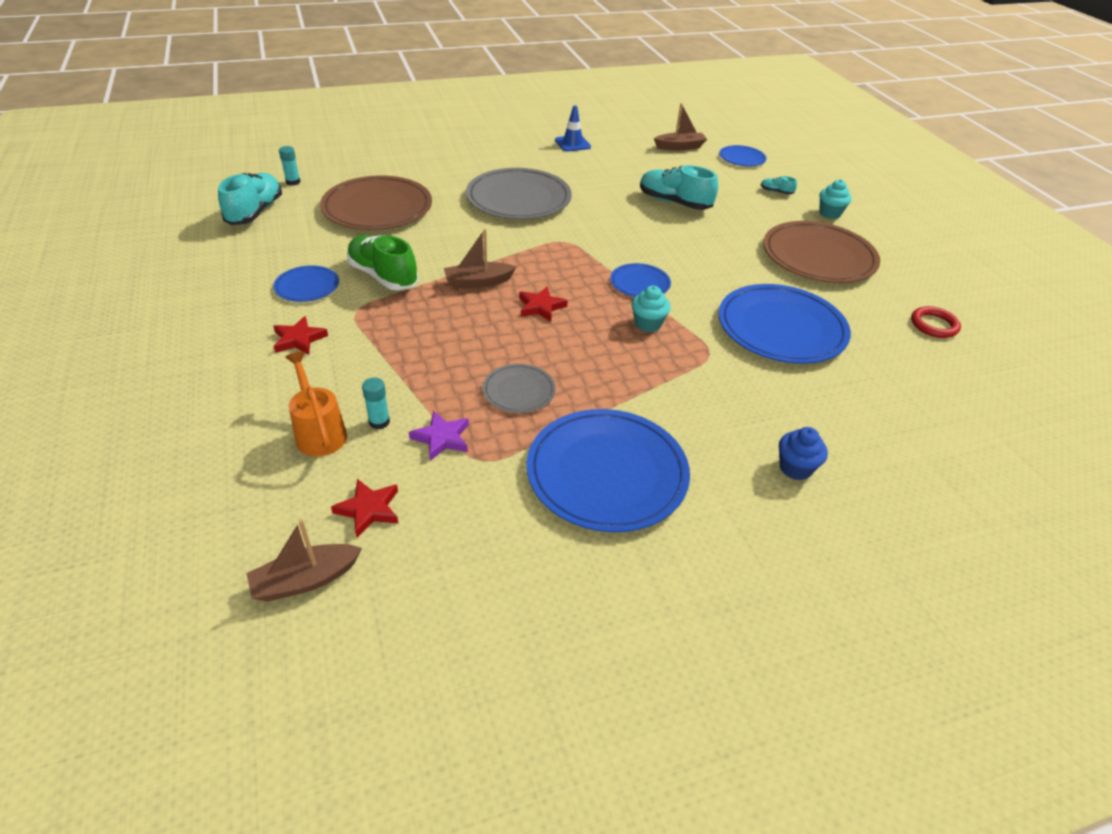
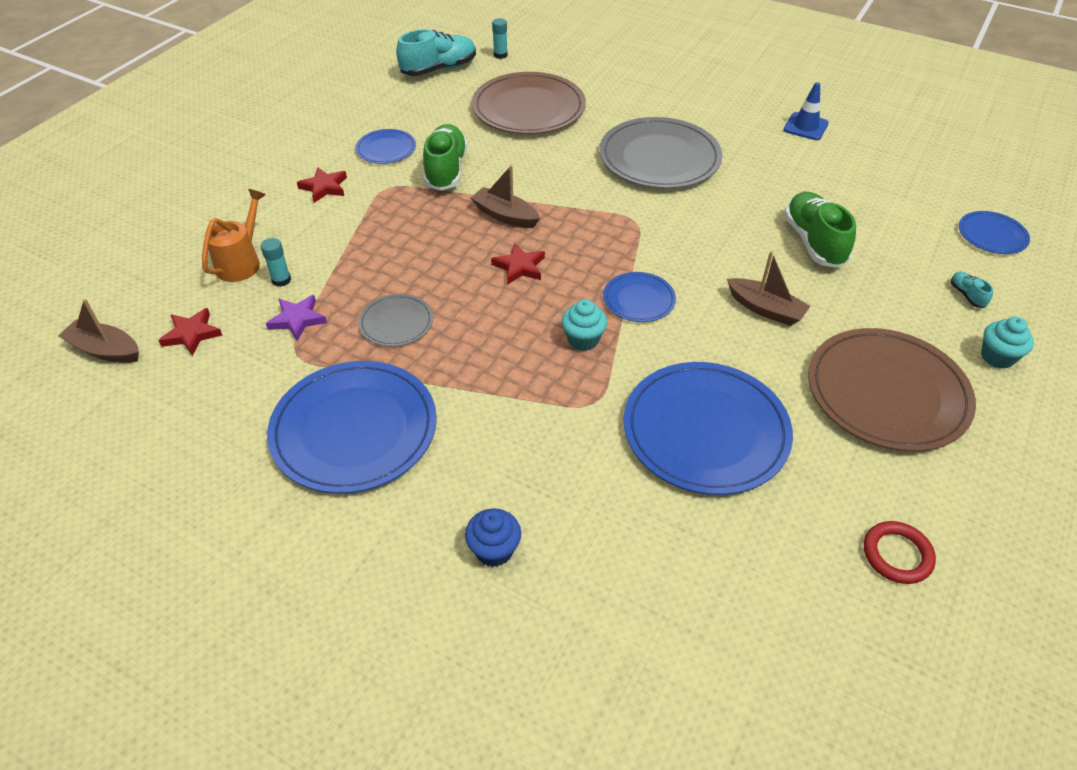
camera: 50 degrees right, 5 degrees up
turquoise shoe [640,165,718,210] -> green shoe [784,192,856,268]
brown boat [654,103,707,150] -> brown boat moved to [727,251,811,326]

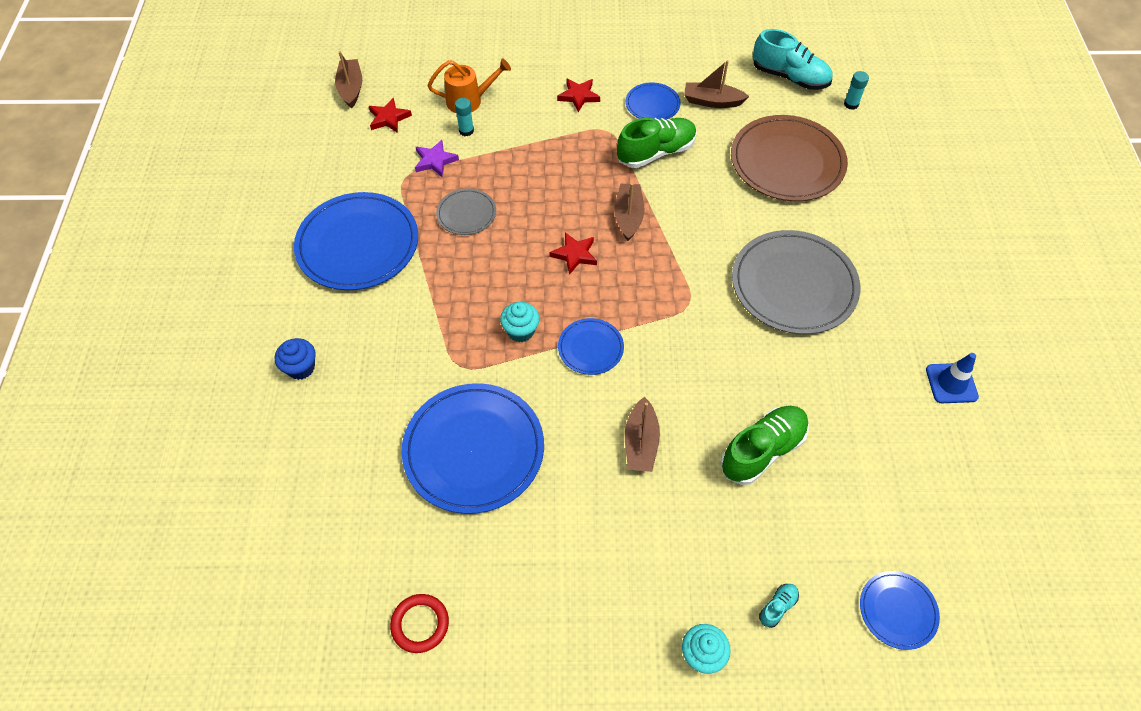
camera: 60 degrees right, 10 degrees up
brown plate [808,328,976,451] -> none
none -> brown boat [684,60,749,108]

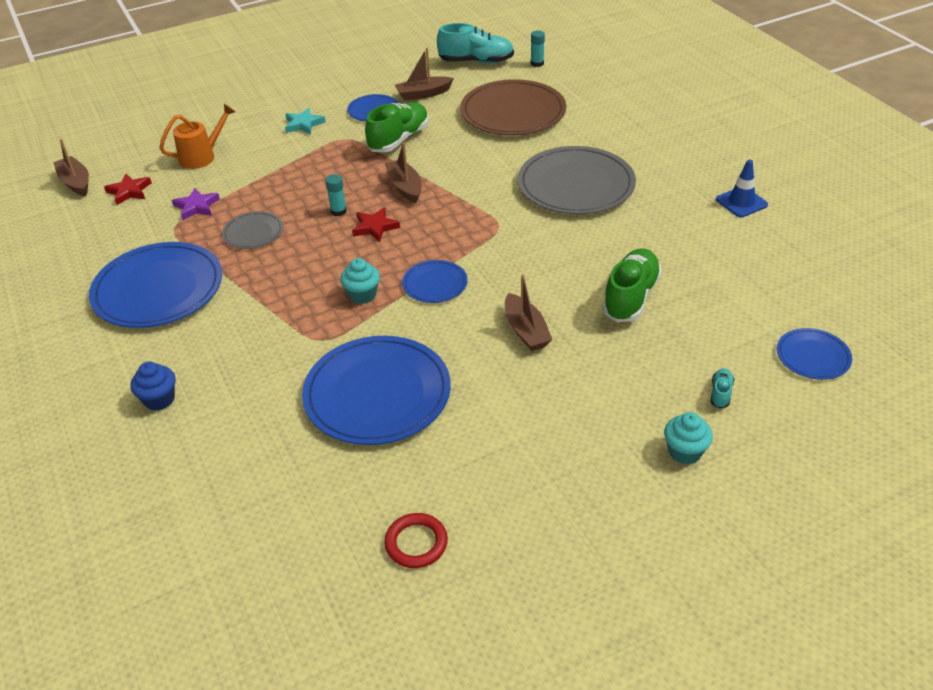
camera: 25 degrees left, 15 degrees down
turquoise glue stick [455,98,474,136] -> turquoise glue stick moved to [325,174,347,216]
red star [557,78,600,112] -> turquoise star [285,108,326,135]

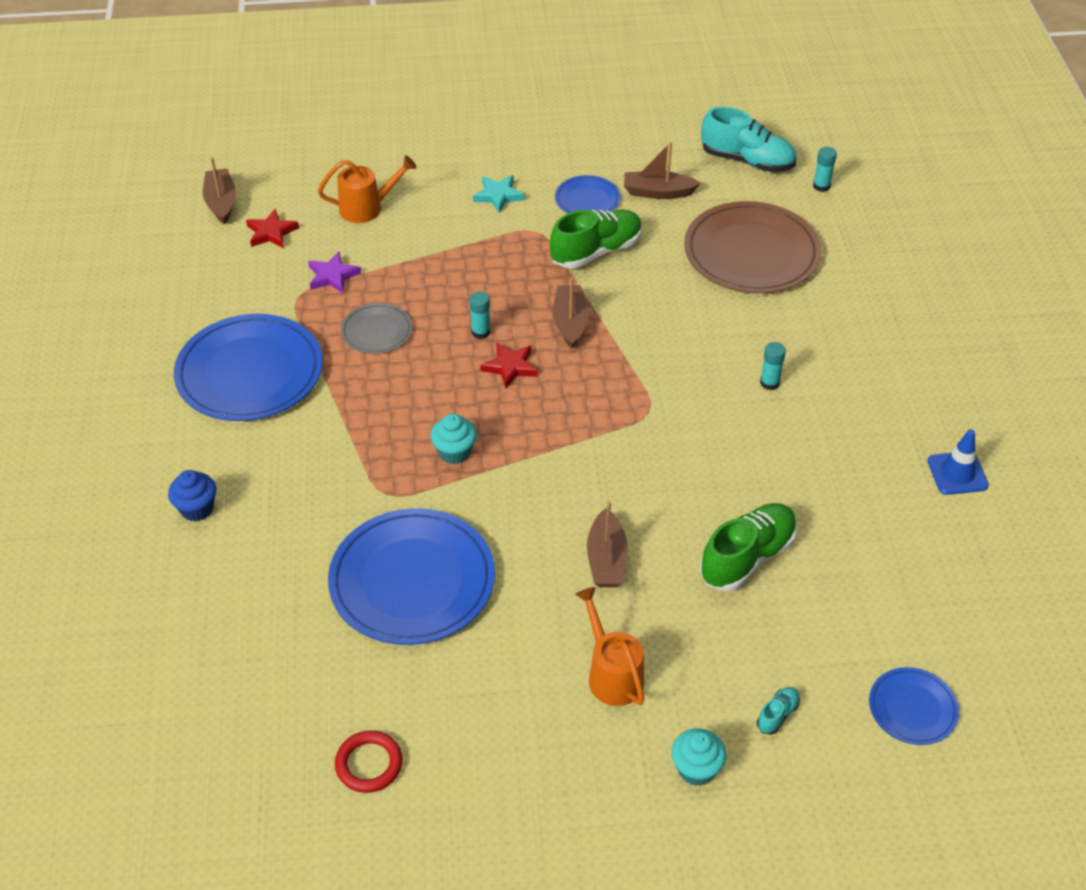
camera: 20 degrees right, 5 degrees up
blue plate [402,260,468,303] -> none
grey plate [518,146,636,214] -> turquoise glue stick [760,342,786,390]
none -> orange watering can [575,587,645,706]

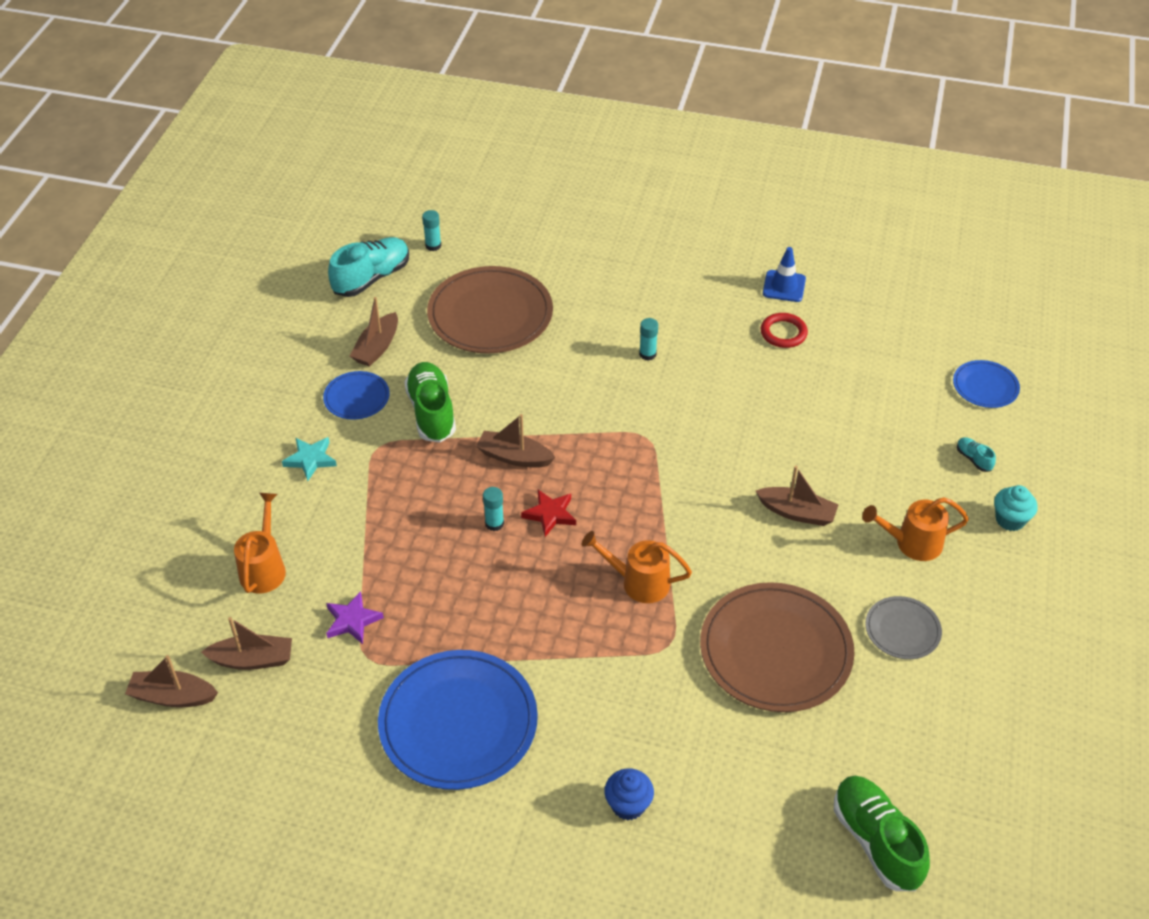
camera: 70 degrees left, 0 degrees up
red star [246,209,299,248] -> brown boat [201,617,292,670]
blue plate [328,508,495,645] -> brown plate [700,582,855,712]
red ring [335,731,403,793] -> red ring moved to [761,313,808,348]
grey plate [341,303,412,354] -> grey plate moved to [865,596,942,659]
turquoise cupcake [430,414,477,464] -> orange watering can [582,531,692,603]
green shoe [700,503,797,591] -> green shoe moved to [834,776,930,891]

